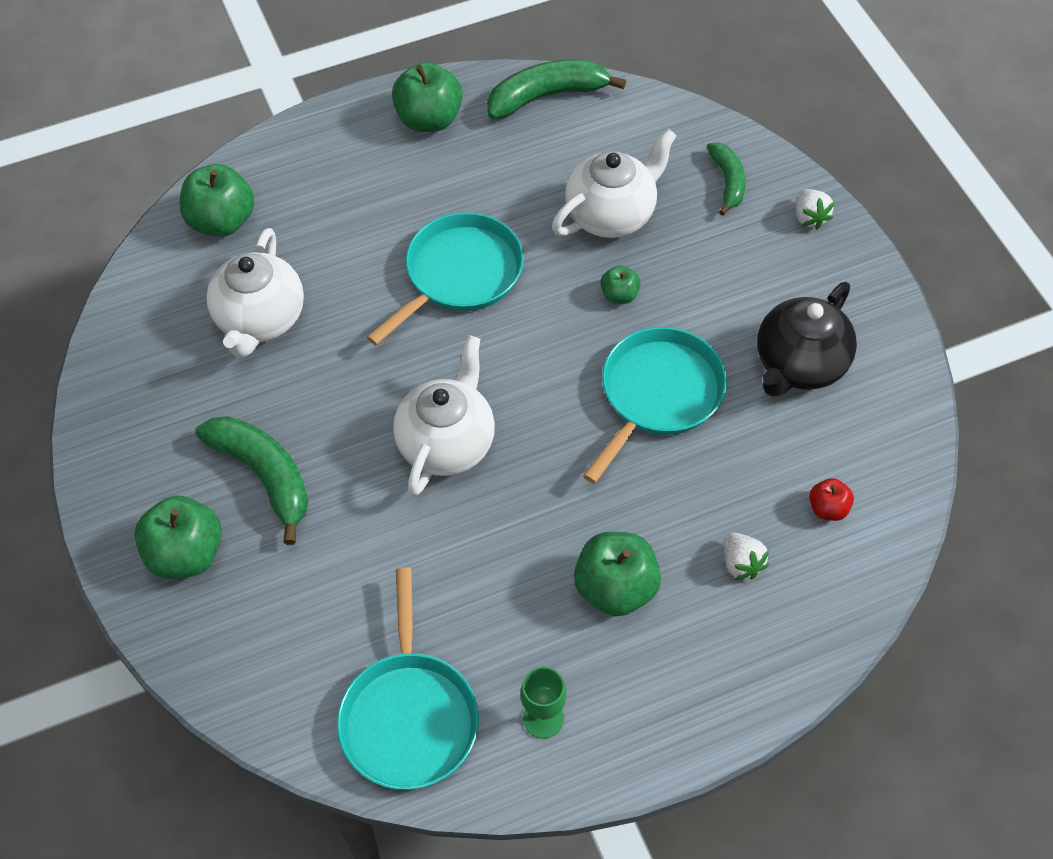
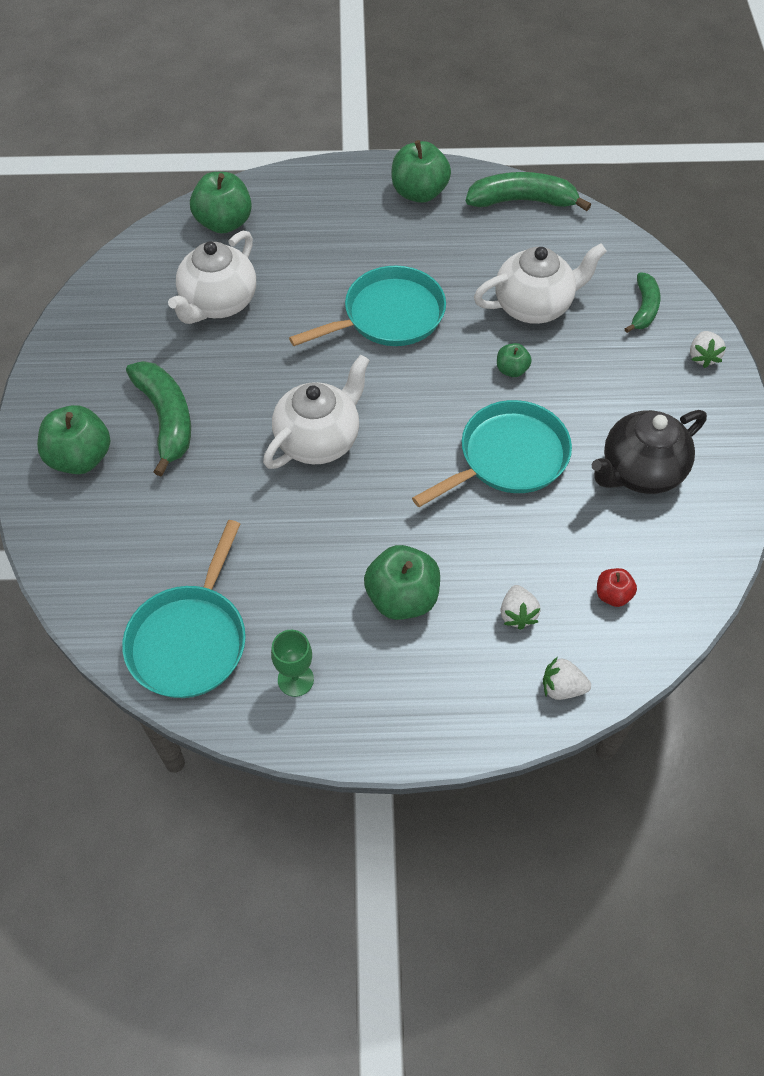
camera: 20 degrees right, 0 degrees up
none -> white strawberry [543,657,591,700]

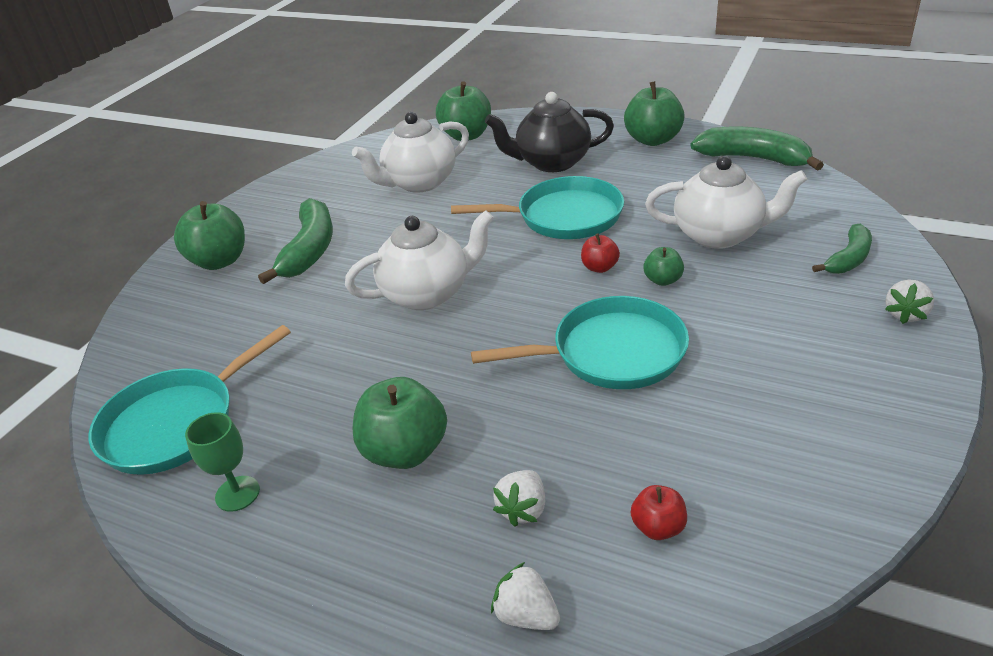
camera: 30 degrees right, 20 degrees down
black teapot [592,410,707,494] -> black teapot moved to [485,92,614,172]
none -> red apple [581,233,620,273]

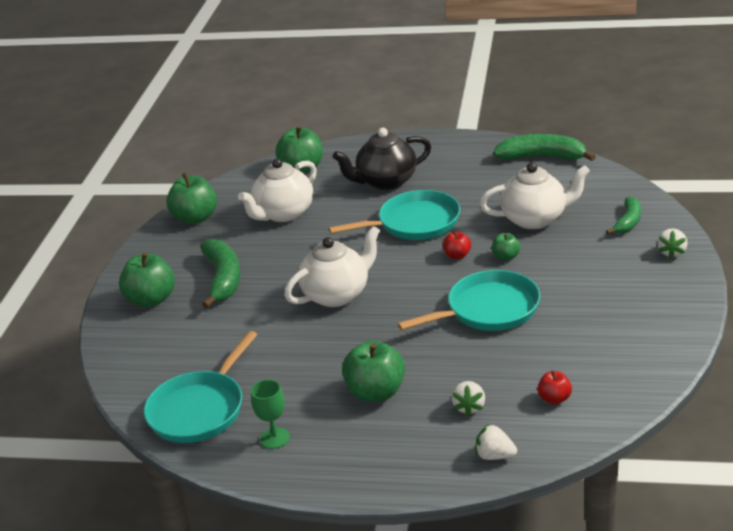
camera: 15 degrees left, 5 degrees down
green apple [624,81,685,146] -> green apple moved to [166,173,217,224]

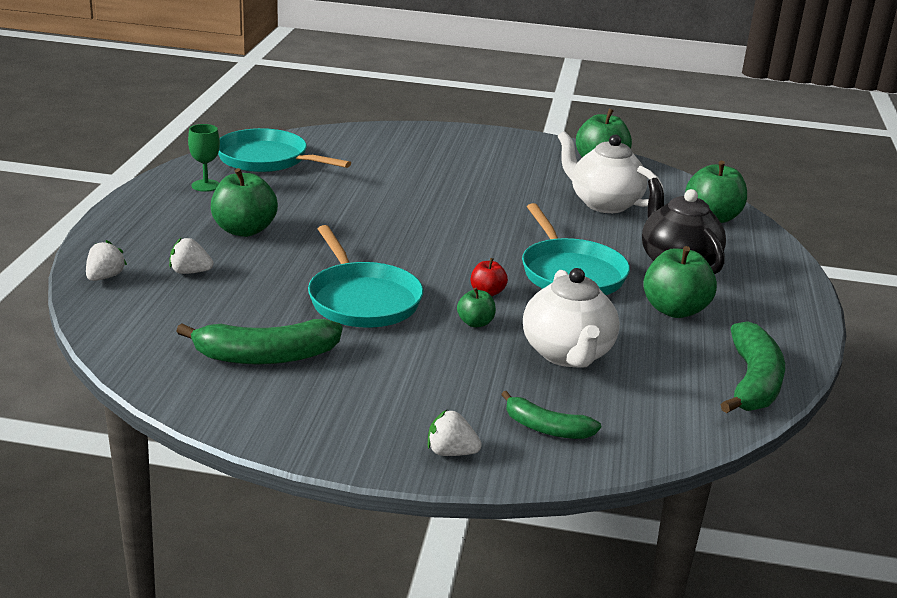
camera: 85 degrees right, 5 degrees down
green apple [119,252,175,307] -> green apple moved to [643,246,717,318]
green banana [200,239,241,309] -> green banana moved to [176,319,342,365]
white teapot [284,226,381,307] -> none
red apple [537,370,572,405] -> none

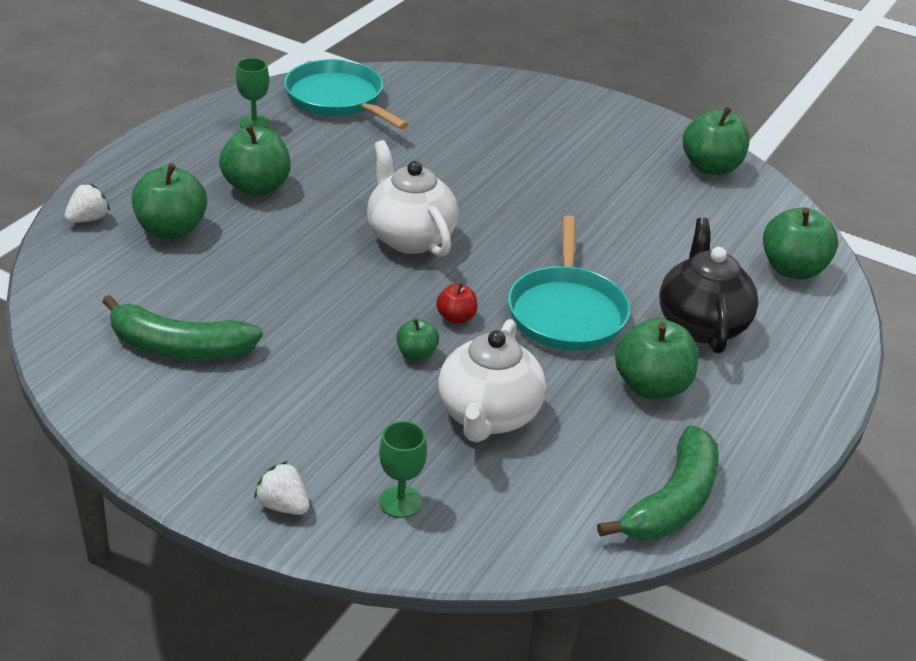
camera: 20 degrees right, 10 degrees up
white strawberry [169,238,213,274] -> green apple [131,163,207,239]
turquoise pan [308,225,423,328] -> none
green banana [501,391,601,439] -> green goblet [379,421,427,518]
white teapot [557,131,664,213] -> white teapot moved to [367,140,459,257]

